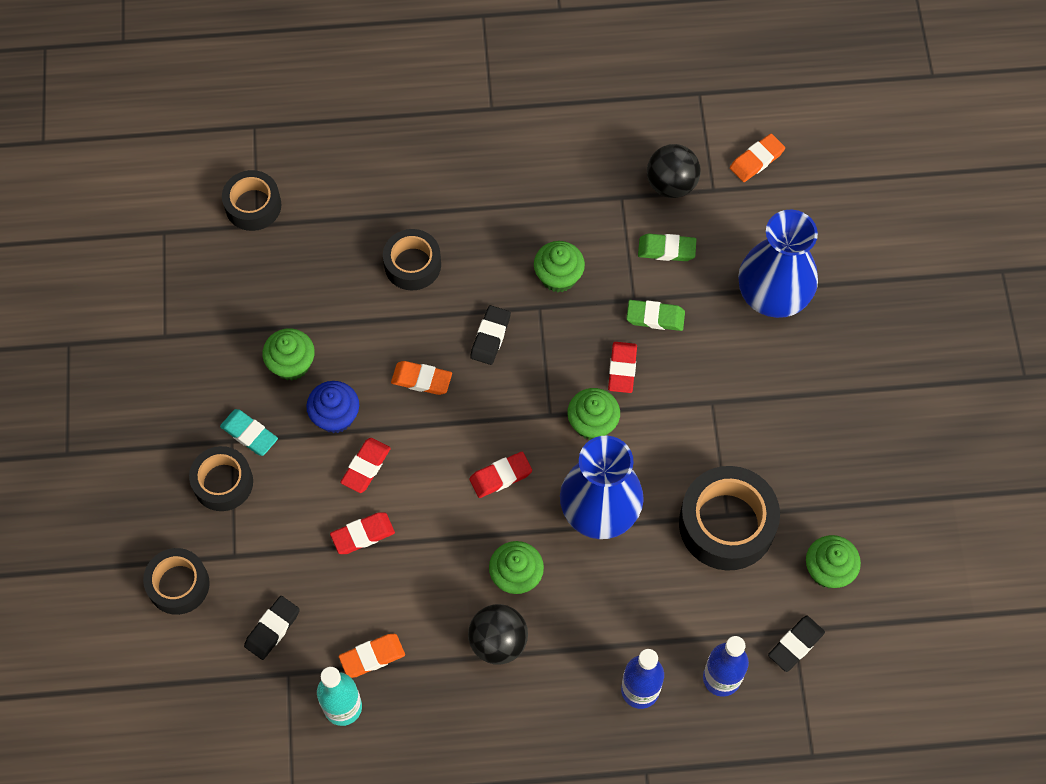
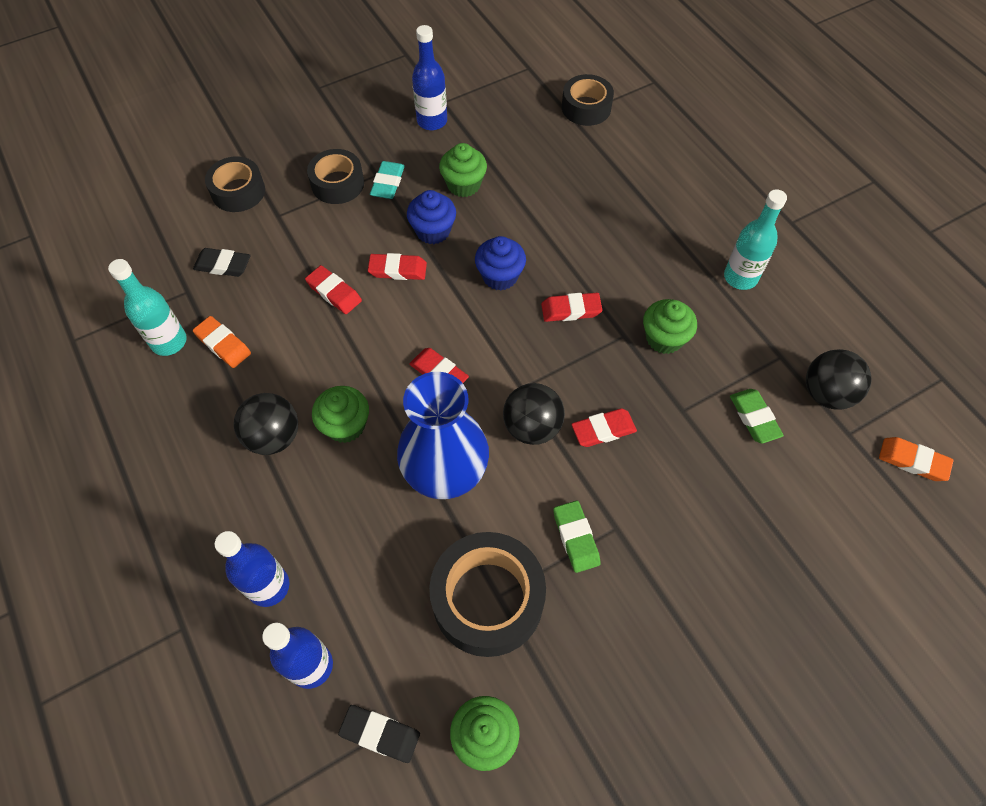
camera: 65 degrees right, 5 degrees down
black tape [383,229,441,291] -> none
orange eraser [391,361,452,395] -> blue cupcake [475,236,526,291]
black eraser [470,305,511,365] -> red eraser [541,293,602,322]
green cupcake [567,388,620,440] -> black ball [503,383,565,445]
green eraser [626,300,685,331] -> green eraser moved to [553,501,601,573]
blue vase [738,210,818,318] -> none
none -> blue bottle [412,25,447,130]
none -> turquoise bottle [724,189,787,290]

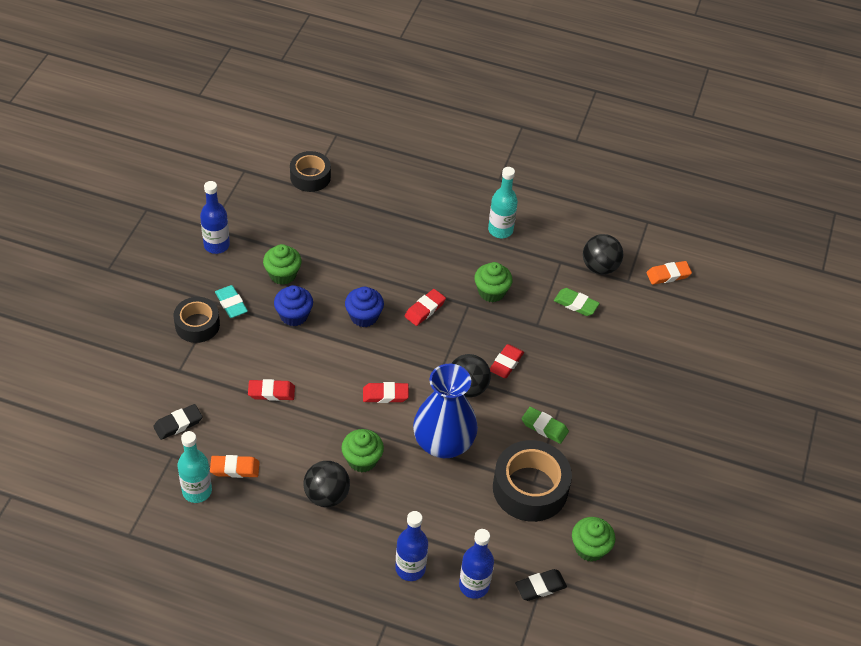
camera: 45 degrees left, 10 degrees down
black tape [205,157,265,212] -> none
red eraser [368,253,427,280] -> none

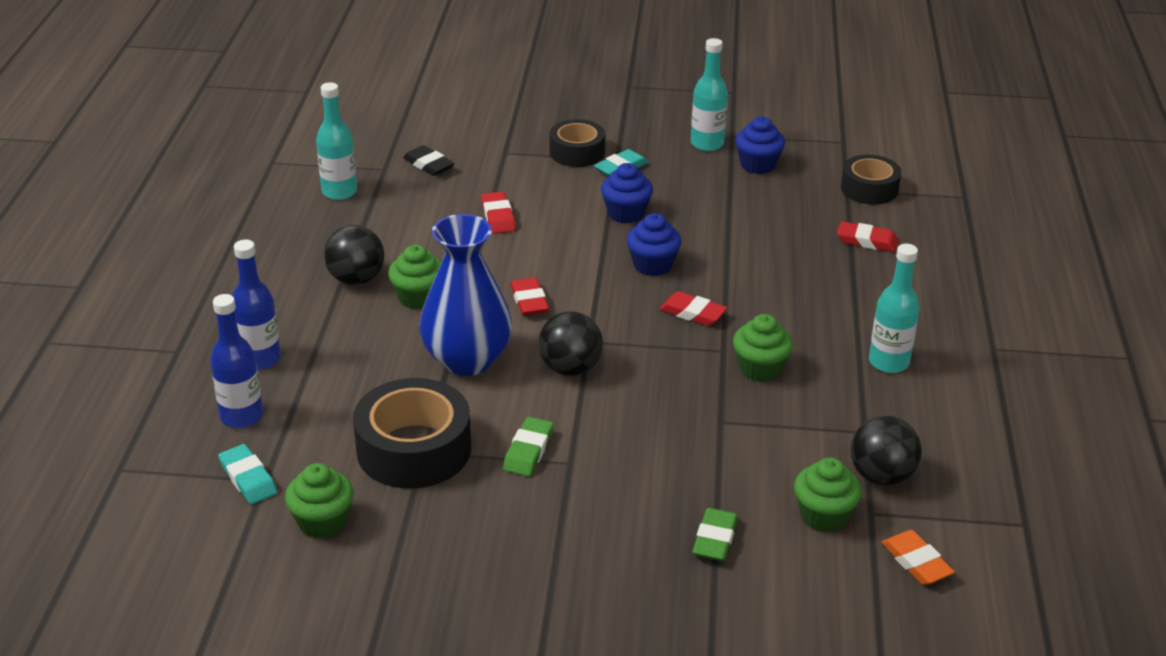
camera: 80 degrees right, 15 degrees down
blue bottle [200,181,230,254] -> turquoise bottle [691,38,728,151]
orange eraser [210,455,260,478] -> none
green cupcake [263,244,301,285] -> green cupcake moved to [794,457,862,532]
red eraser [490,344,524,378] -> red eraser moved to [837,221,899,252]
black eraser [515,569,567,601] -> turquoise eraser [218,444,277,504]
green eraser [554,288,600,316] -> green eraser moved to [692,508,738,561]
none -> blue cupcake [735,116,785,174]

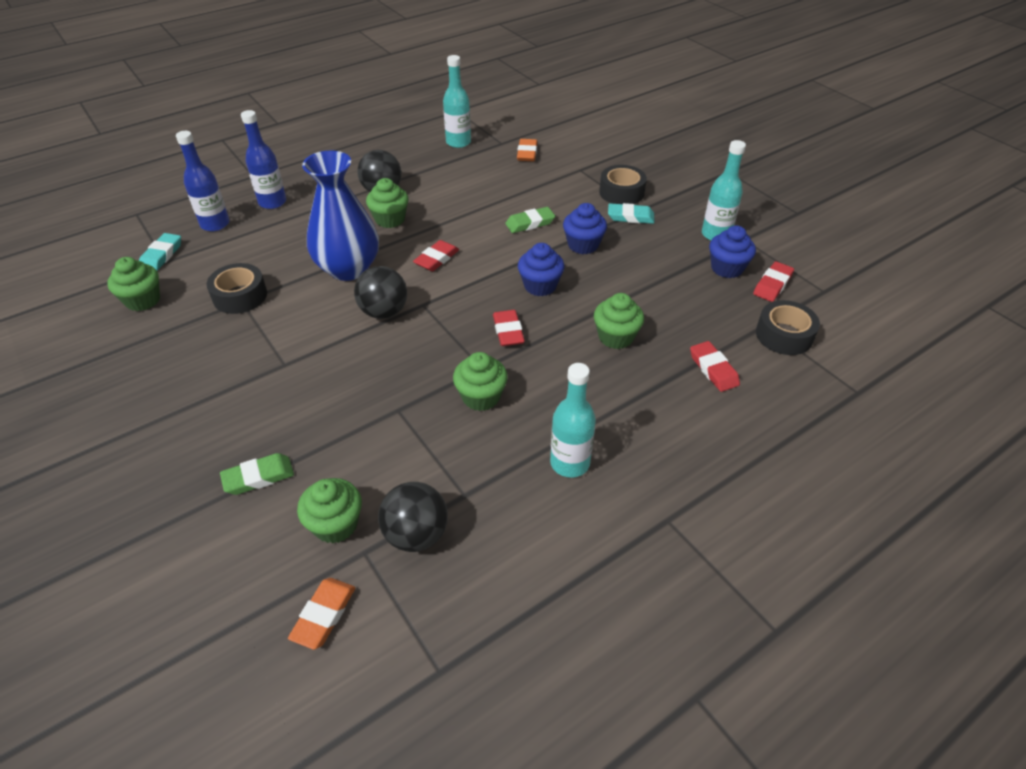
camera: 50 degrees right, 10 degrees up
black tape [353,378,471,489] -> black tape [206,263,267,314], size x0.63
black eraser [403,145,455,176] -> orange eraser [517,139,537,161]
red eraser [481,191,516,234] -> red eraser moved to [753,261,794,302]
green eraser [503,417,553,476] -> green eraser moved to [505,207,555,233]
none -> green cupcake [594,293,644,349]

